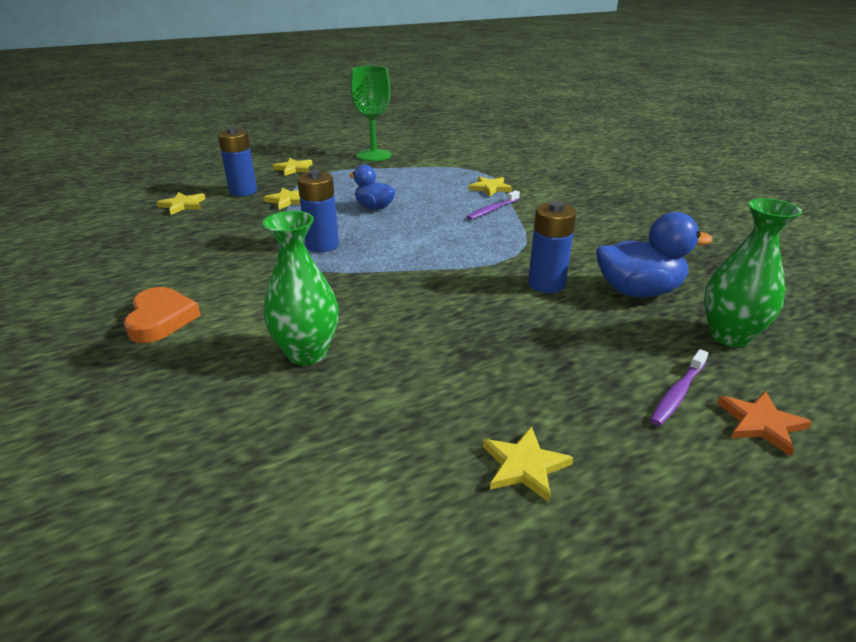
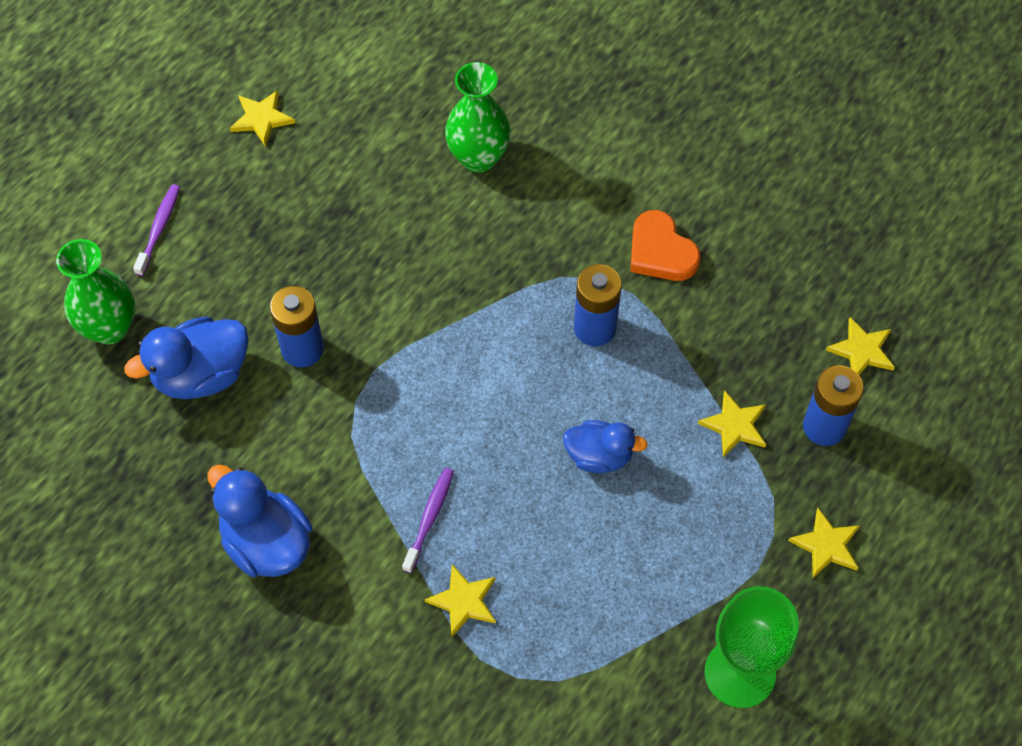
camera: 155 degrees right, 30 degrees up
orange heart [124,287,201,343] -> orange heart moved to [630,210,700,281]
orange star [717,391,812,456] -> none
none -> blue duck [208,464,312,577]

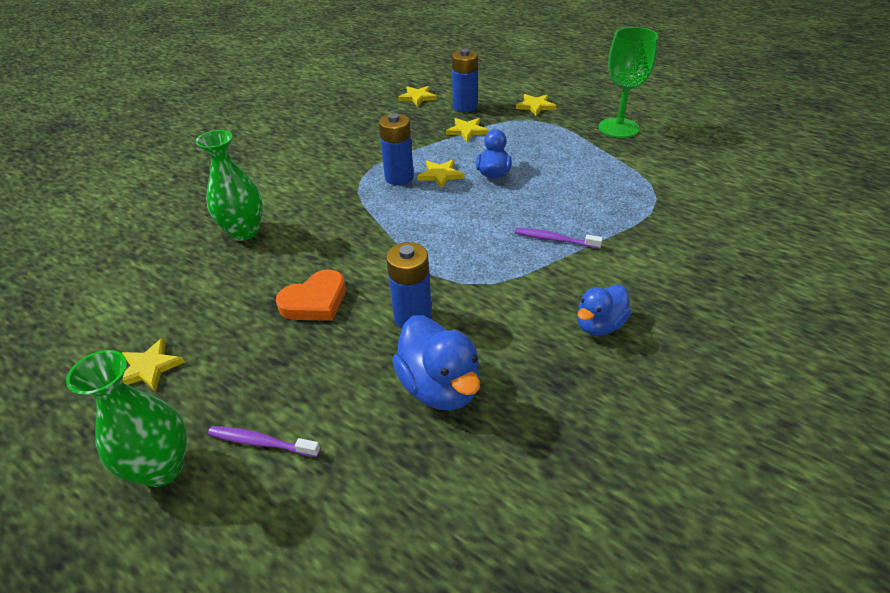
camera: 90 degrees left, 20 degrees down
green vase [56,239,136,344] -> green vase moved to [66,350,187,487]
blue duck [208,464,312,577] -> blue duck [577,285,631,336], size x0.65
yellow star [425,564,496,637] -> yellow star moved to [417,160,464,189]
orange heart [630,210,700,281] -> orange heart moved to [276,269,346,321]

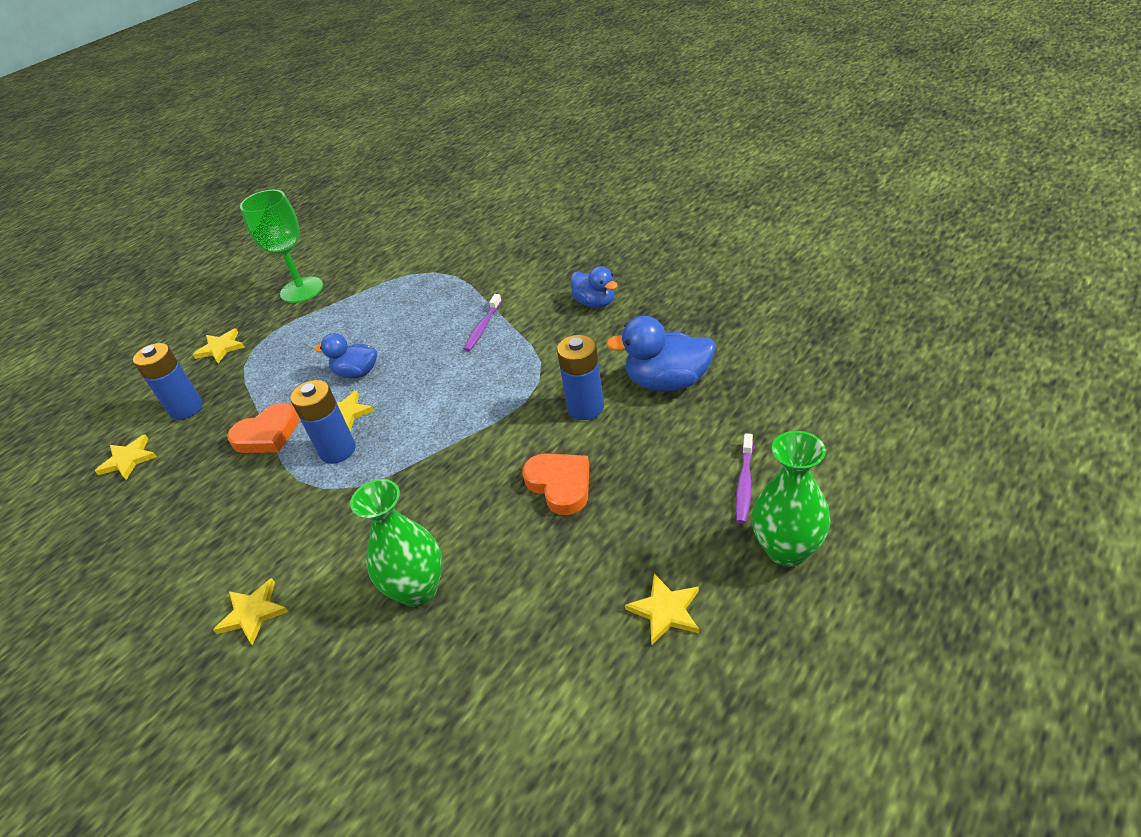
camera: 85 degrees left, 0 degrees up
blue duck [392,315,480,410] -> blue duck turned 150 degrees counterclockwise [606,316,716,391]
yellow star [446,118,488,142] -> yellow star moved to [213,578,289,645]
none -> orange heart [227,403,299,453]

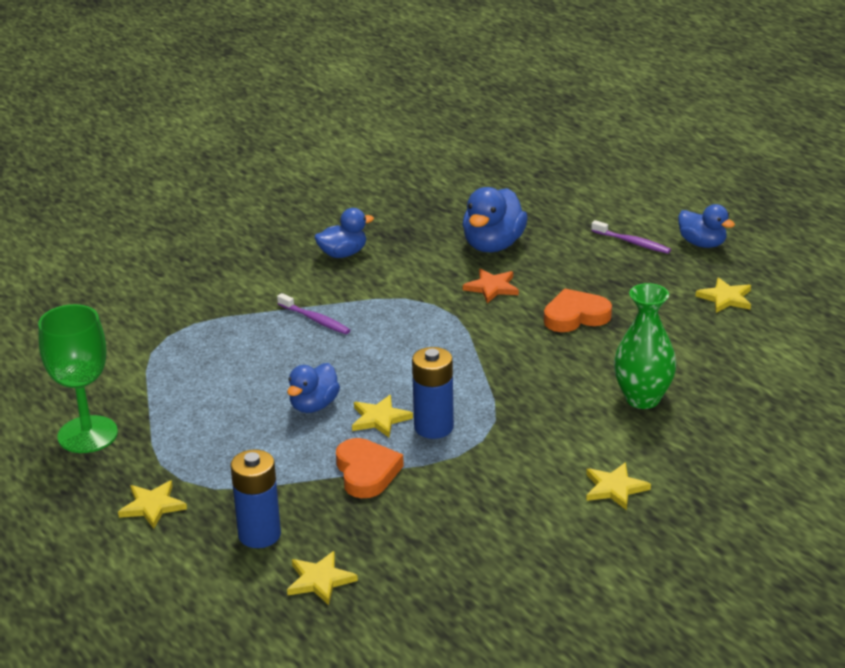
camera: 75 degrees left, 10 degrees down
blue battery [557,335,604,420] -> orange star [463,269,519,303]
green vase [752,431,831,567] -> blue duck [678,204,735,248]

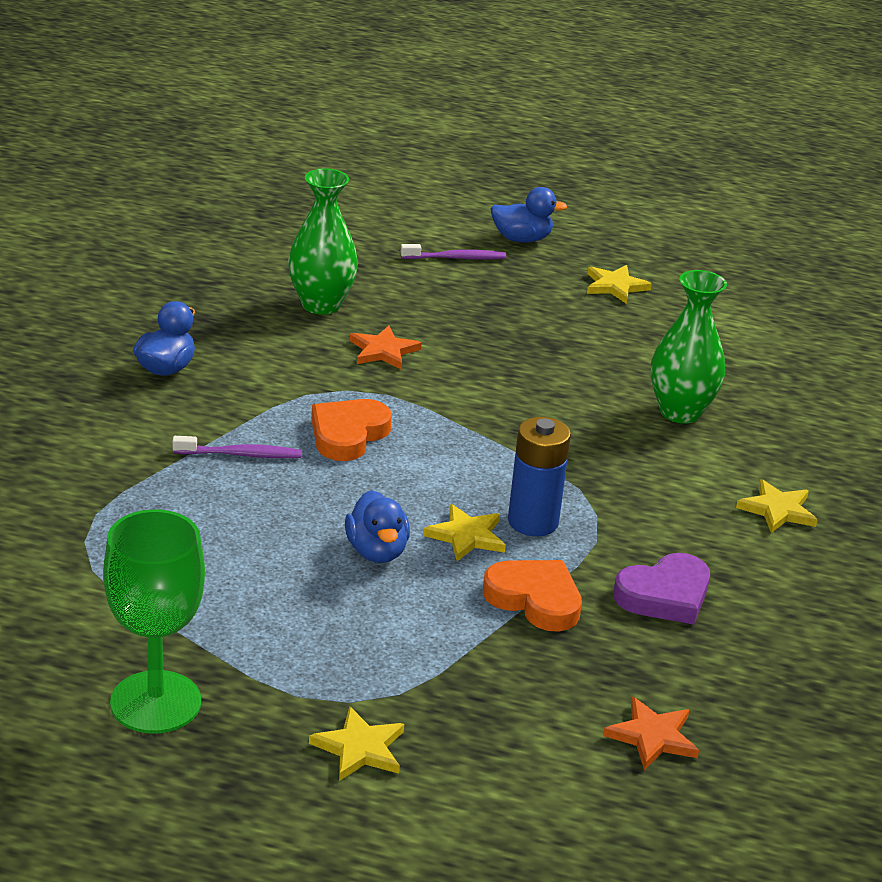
camera: 45 degrees left, 0 degrees up
blue battery [230,449,281,548] -> none
yellow star [287,551,358,605] -> orange star [603,697,699,770]
blue duck [462,187,528,252] -> green vase [288,168,358,315]
orange heart [544,289,612,332] -> orange heart moved to [311,399,392,461]
none -> purple heart [613,553,710,625]

